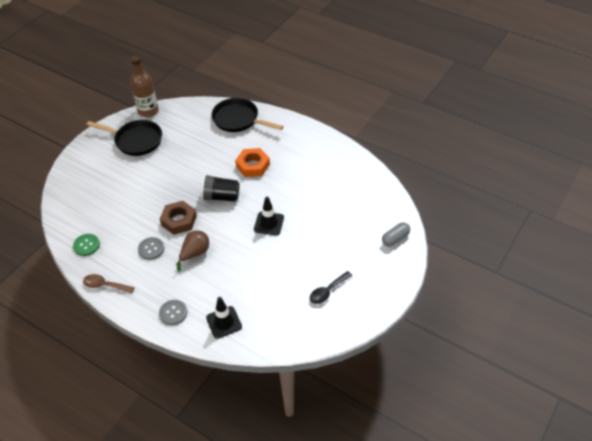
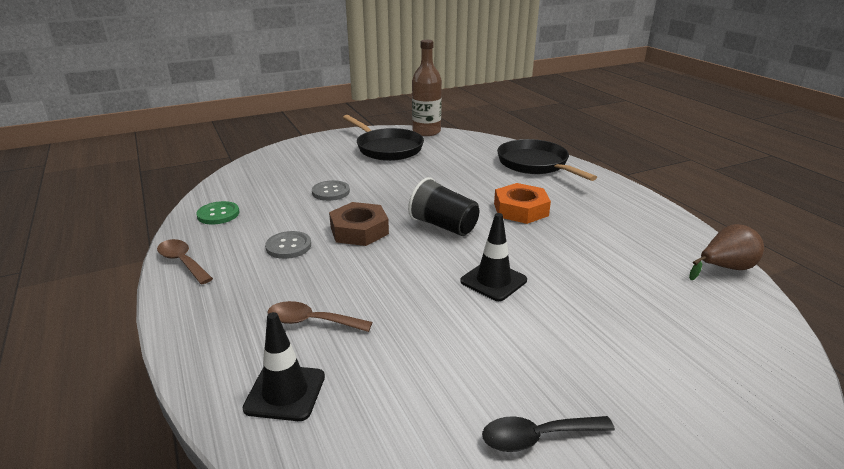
camera: 30 degrees right, 20 degrees down
grey button [159,300,187,325] -> grey button moved to [312,180,350,201]
brown pear [176,231,209,272] -> brown pear moved to [689,224,764,280]
grey capsule [382,222,410,247] -> none
none -> brown spoon [267,301,372,332]

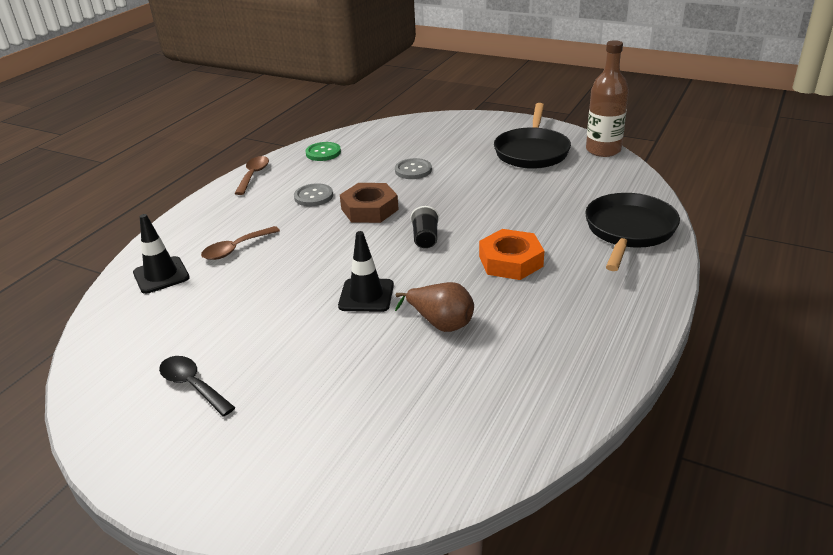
camera: 55 degrees right, 5 degrees up
brown spoon [267,301,372,332] -> brown spoon turned 105 degrees counterclockwise [201,226,280,260]
black cup [408,177,479,236] -> black cup [410,206,439,248], size x0.62
brown pear [689,224,764,280] -> brown pear moved to [395,282,474,332]

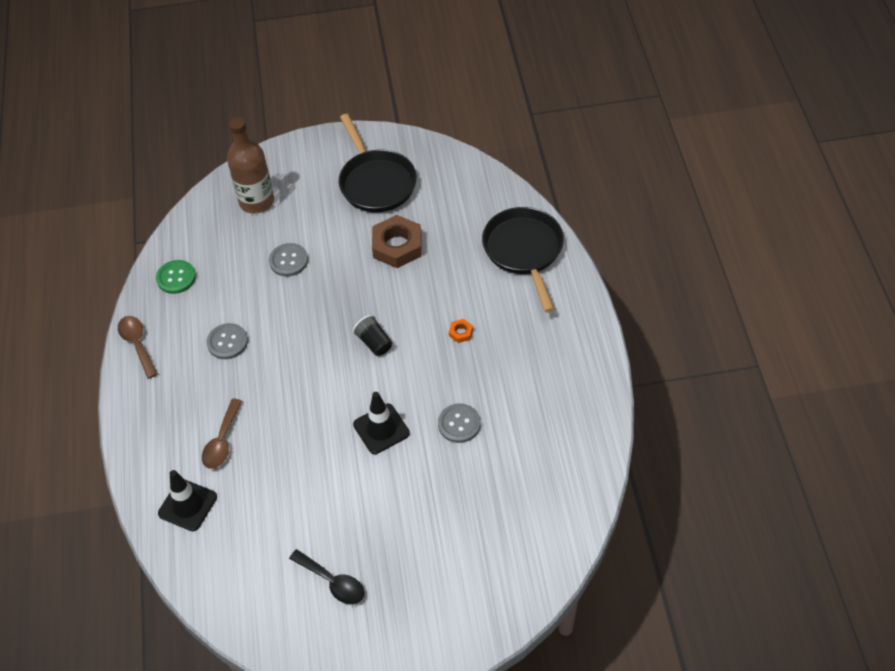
camera: 35 degrees left, 20 degrees up
black spoon [159,356,236,417] -> black spoon turned 150 degrees counterclockwise [289,549,364,604]
brown nut [340,183,399,223] -> brown nut moved to [372,215,422,268]
brown pear [395,282,474,332] -> grey button [438,404,481,443]
orange nut [479,229,544,280] -> orange nut [449,319,473,343], size x0.43
brown bottle [586,40,629,157] -> brown bottle moved to [227,117,274,213]

